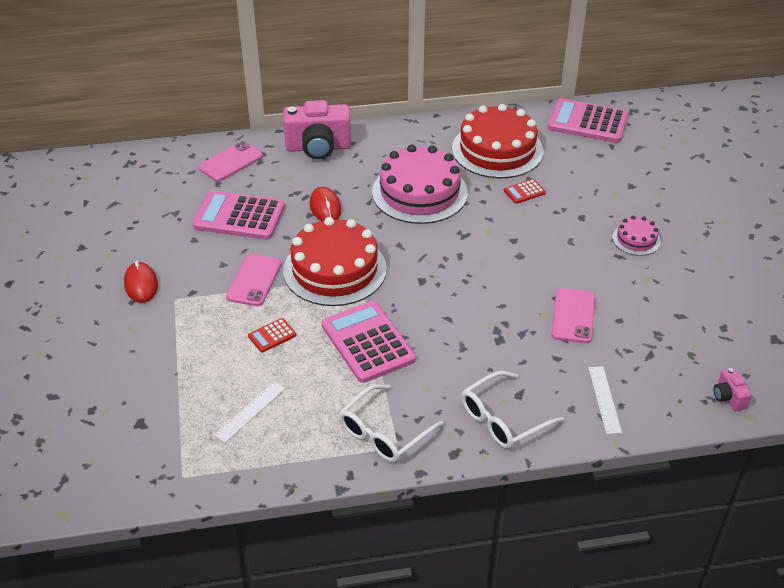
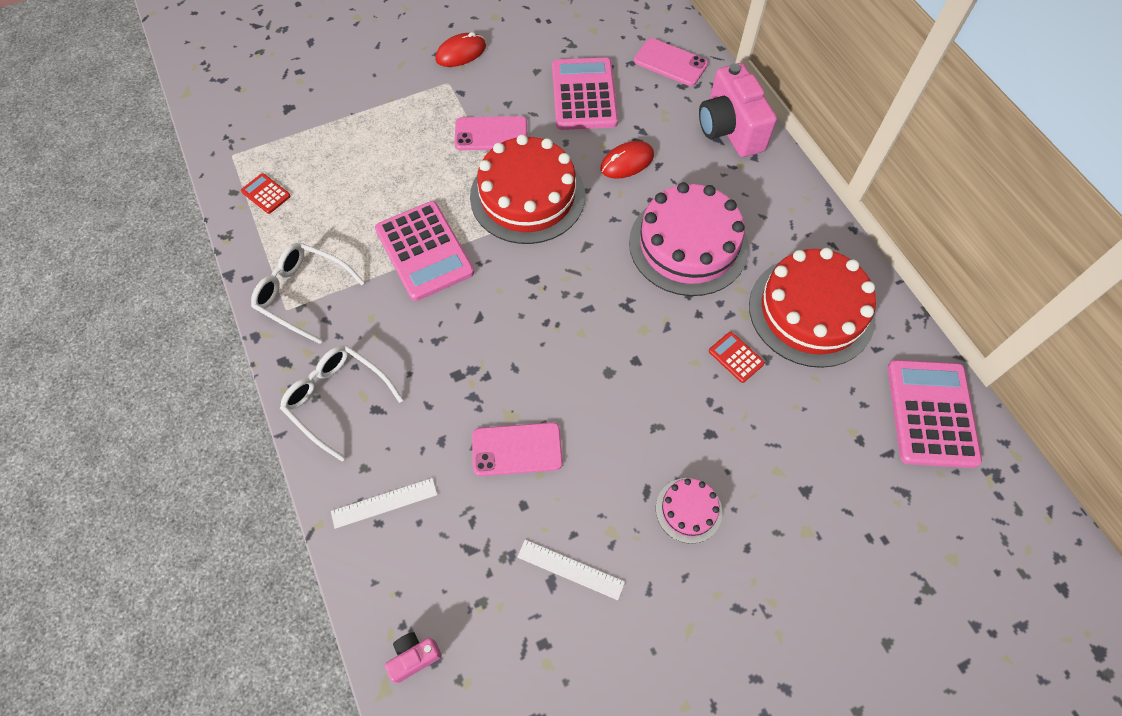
camera: 75 degrees right, 20 degrees up
white ruler [214,382,285,443] -> white ruler moved to [517,540,625,600]
red calculator [248,318,296,352] -> red calculator moved to [241,173,291,214]
pink calculator [322,301,416,383] -> pink calculator turned 105 degrees clockwise [375,201,474,301]

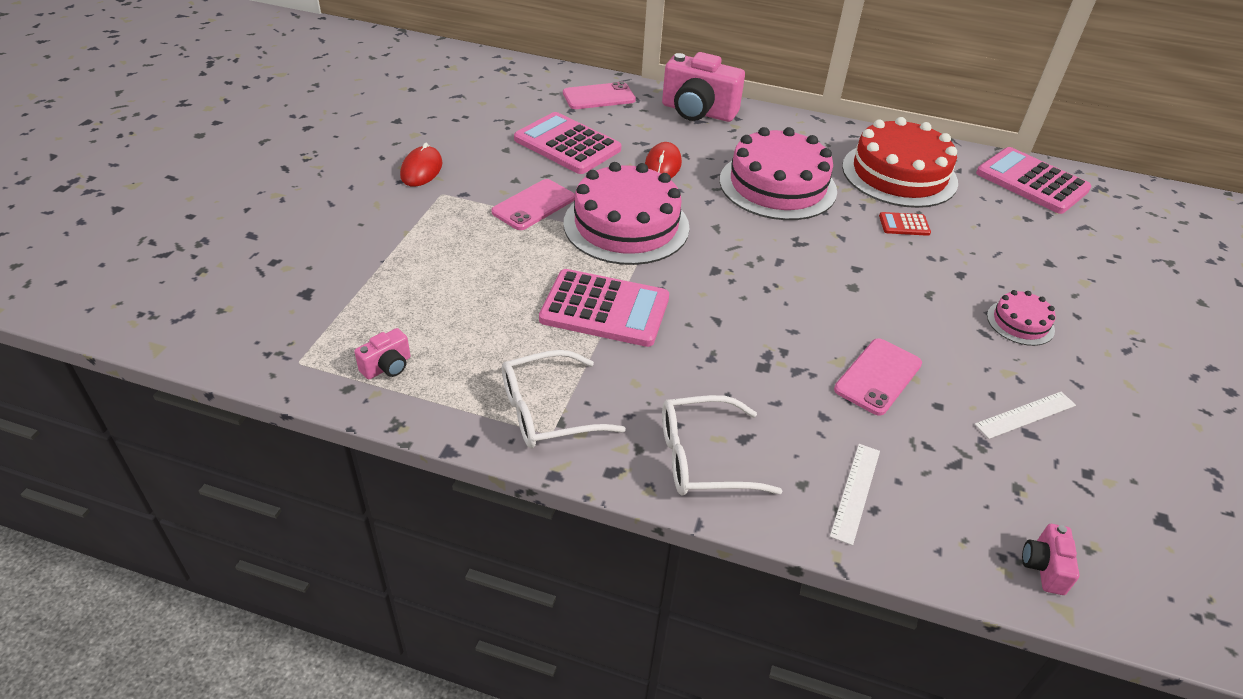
camera: 50 degrees left, 20 degrees down
red calculator [241,173,291,214] -> pink camera [354,328,411,379]
red cake [470,134,585,244] -> pink cake [563,162,689,265]

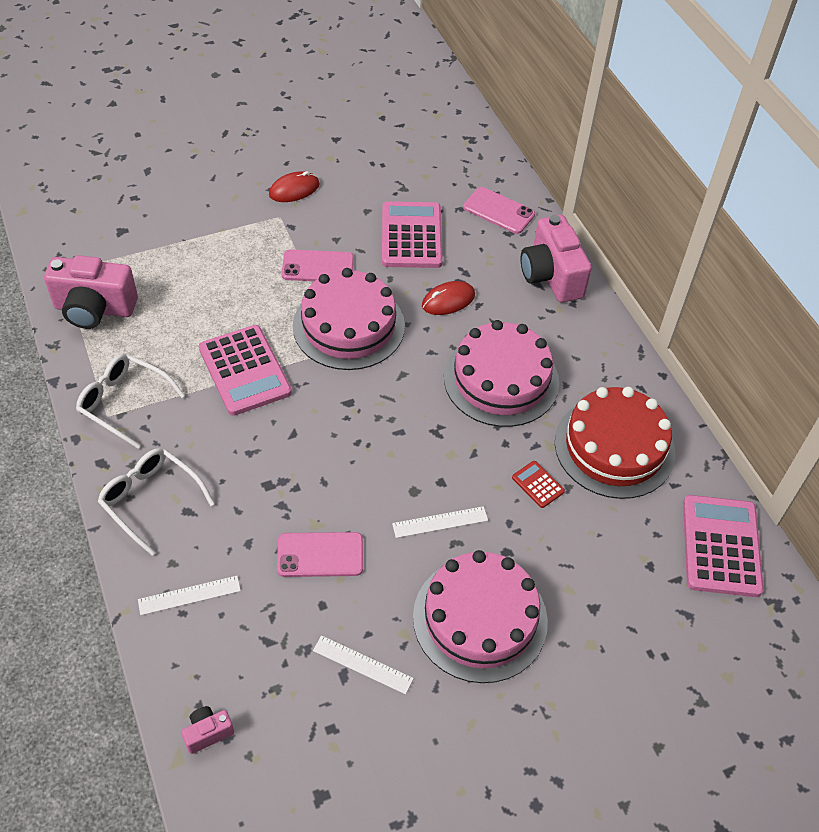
camera: 50 degrees right, 10 degrees up
pink camera [354,328,411,379] -> pink camera [44,255,138,329], size x2.17
pink cake [987,290,1056,346] -> pink cake [413,550,548,683], size x2.12
none -> white ruler [392,506,488,538]

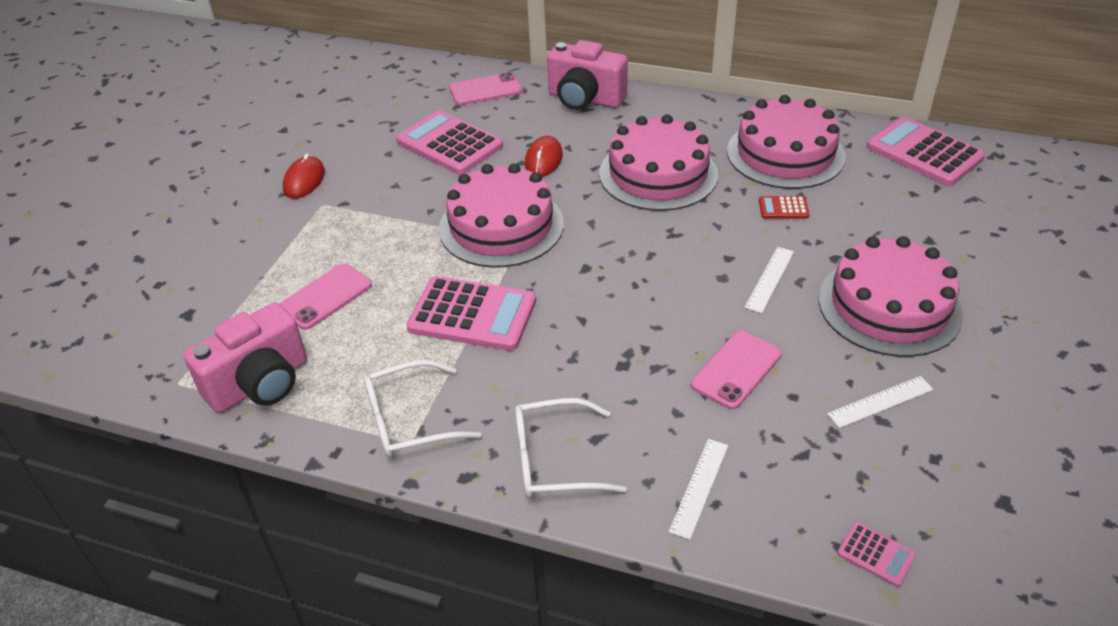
camera: 45 degrees left, 10 degrees down
pink camera [181,706,234,754] -> pink calculator [837,522,916,587]
pink phone [282,249,354,281] -> pink phone moved to [279,264,372,330]
red cake [555,387,675,499] -> pink cake [727,95,845,189]

